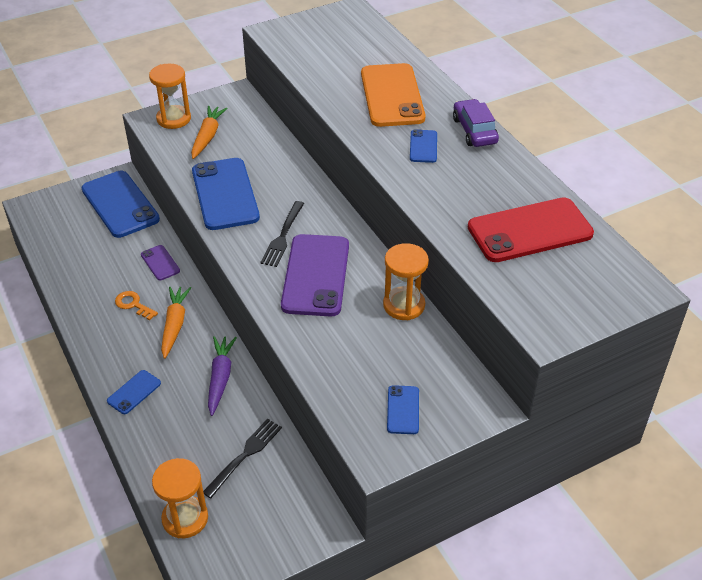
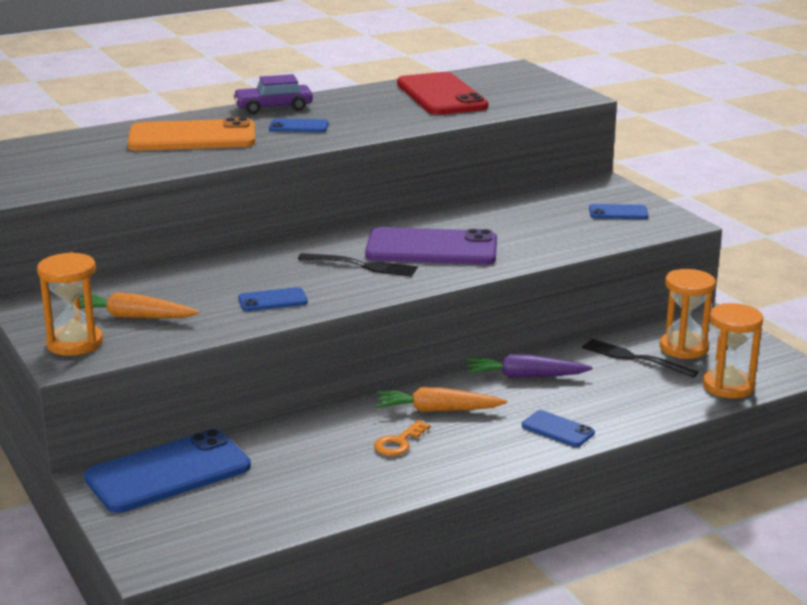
camera: 90 degrees left, 20 degrees down
purple phone [141,245,180,280] -> none
blue phone [192,158,260,230] -> blue phone [238,287,308,311], size x0.47
orange hourglass [383,243,429,320] -> orange hourglass moved to [659,269,716,359]

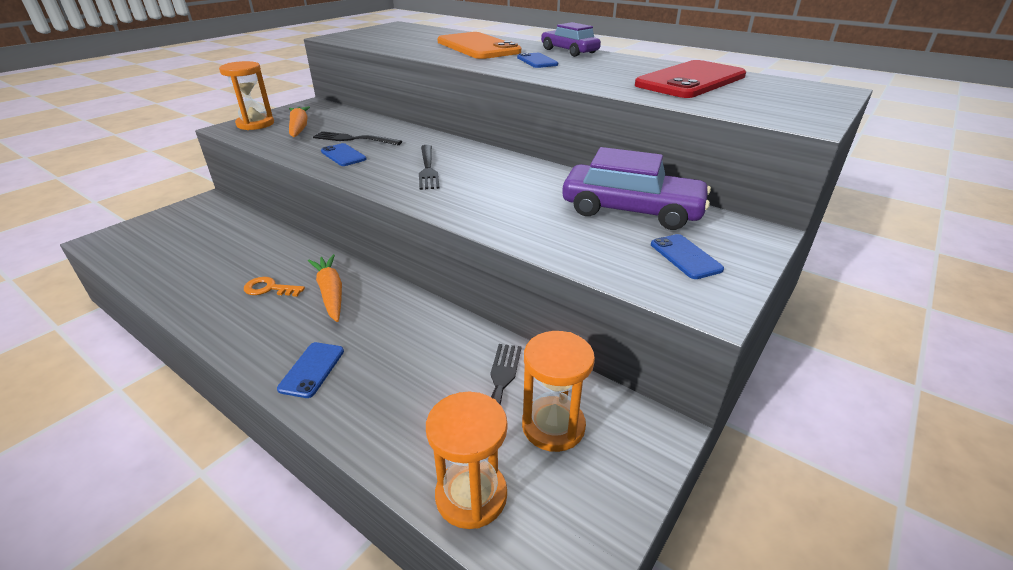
camera: 65 degrees right, 10 degrees up
blue phone [84,429,251,513] -> none
purple phone [365,227,497,265] -> none
purple carrot [467,354,592,378] -> none
none -> black fork [313,131,402,145]
none -> purple car [562,147,711,230]

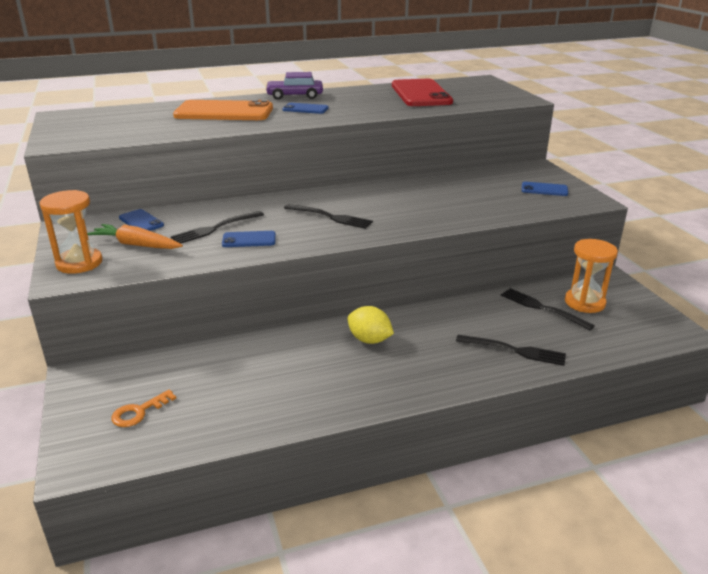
camera: 55 degrees left, 5 degrees down
orange key [244,277,305,297] -> orange key moved to [111,390,176,427]
blue phone [277,342,344,398] -> blue phone moved to [119,209,164,231]
orange carrot [308,254,342,322] -> yellow lemon [347,306,394,344]
orange hourglass [426,392,507,529] -> none
purple car [562,147,711,230] -> none
none -> black fork [456,335,566,366]

